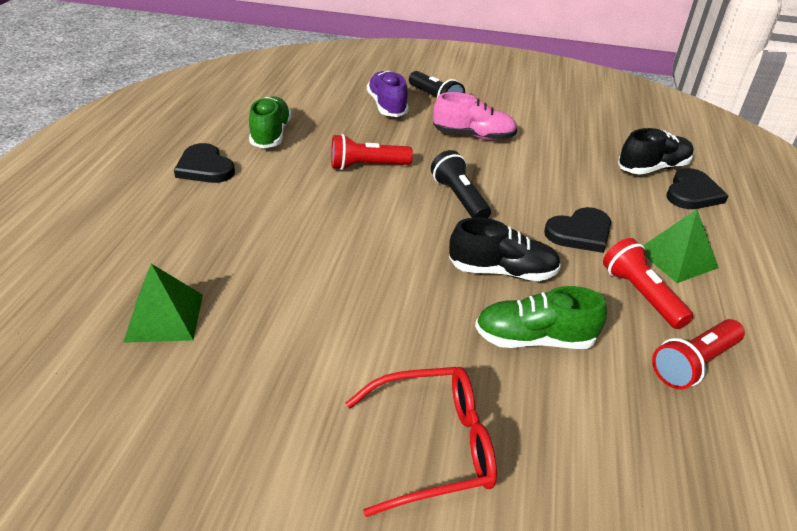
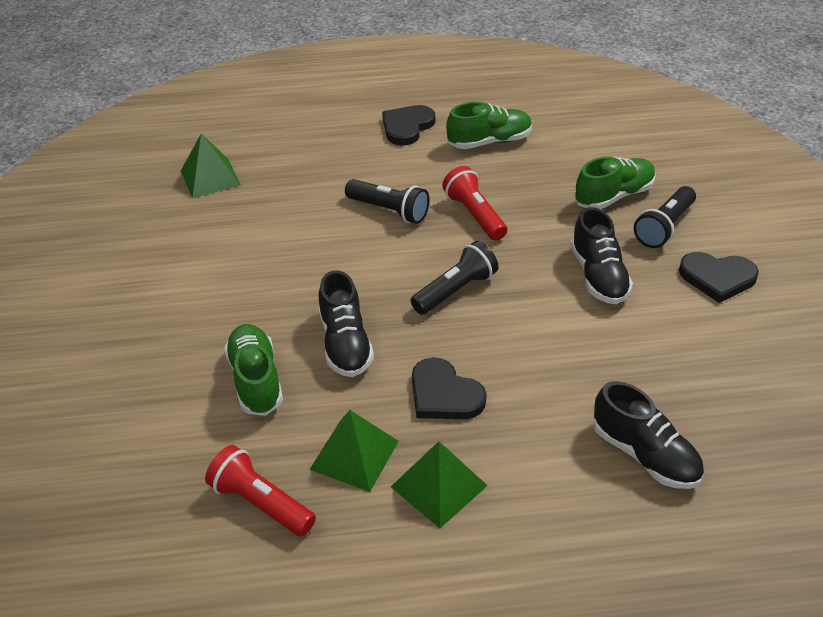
camera: 75 degrees right, 5 degrees up
red glasses [346,367,497,517] -> none
purple shoe [367,71,409,117] -> green shoe [574,157,656,209]
pink shoe [433,92,517,141] -> black shoe [571,207,633,304]
red flashlight [603,238,693,329] -> green pyramid [309,410,399,492]
black heart [667,168,728,209] -> black heart moved to [679,252,759,303]
none -> black flashlight [345,179,430,224]

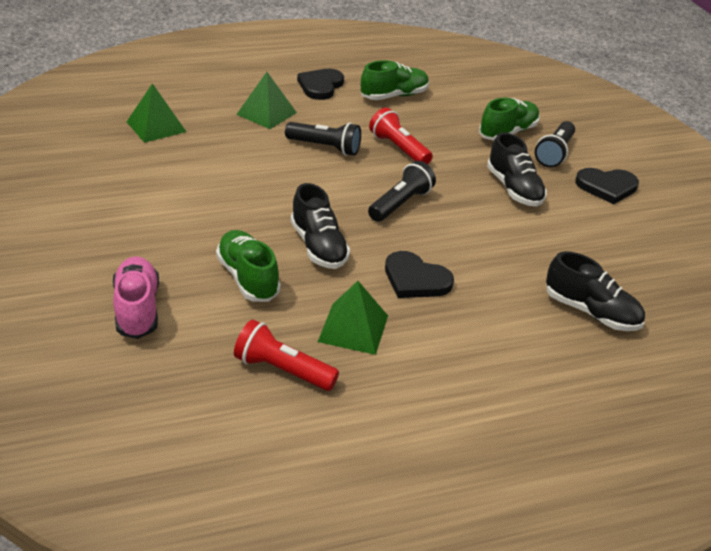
camera: 15 degrees left, 5 degrees down
green pyramid [391,441,488,528] -> green pyramid moved to [236,72,297,129]
none -> pink shoe [113,256,159,339]

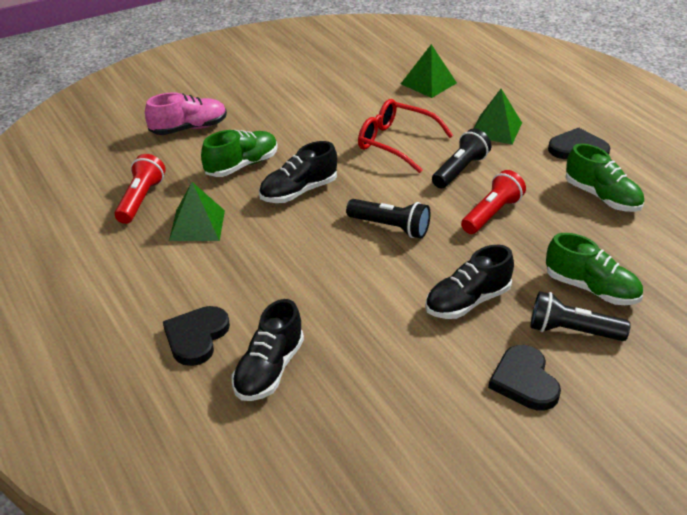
camera: 80 degrees right, 0 degrees up
black flashlight [285,122,361,156] -> black flashlight turned 150 degrees counterclockwise [432,129,491,188]
black heart [385,251,454,298] -> black heart moved to [163,306,230,366]
none -> red glasses [358,99,453,173]

